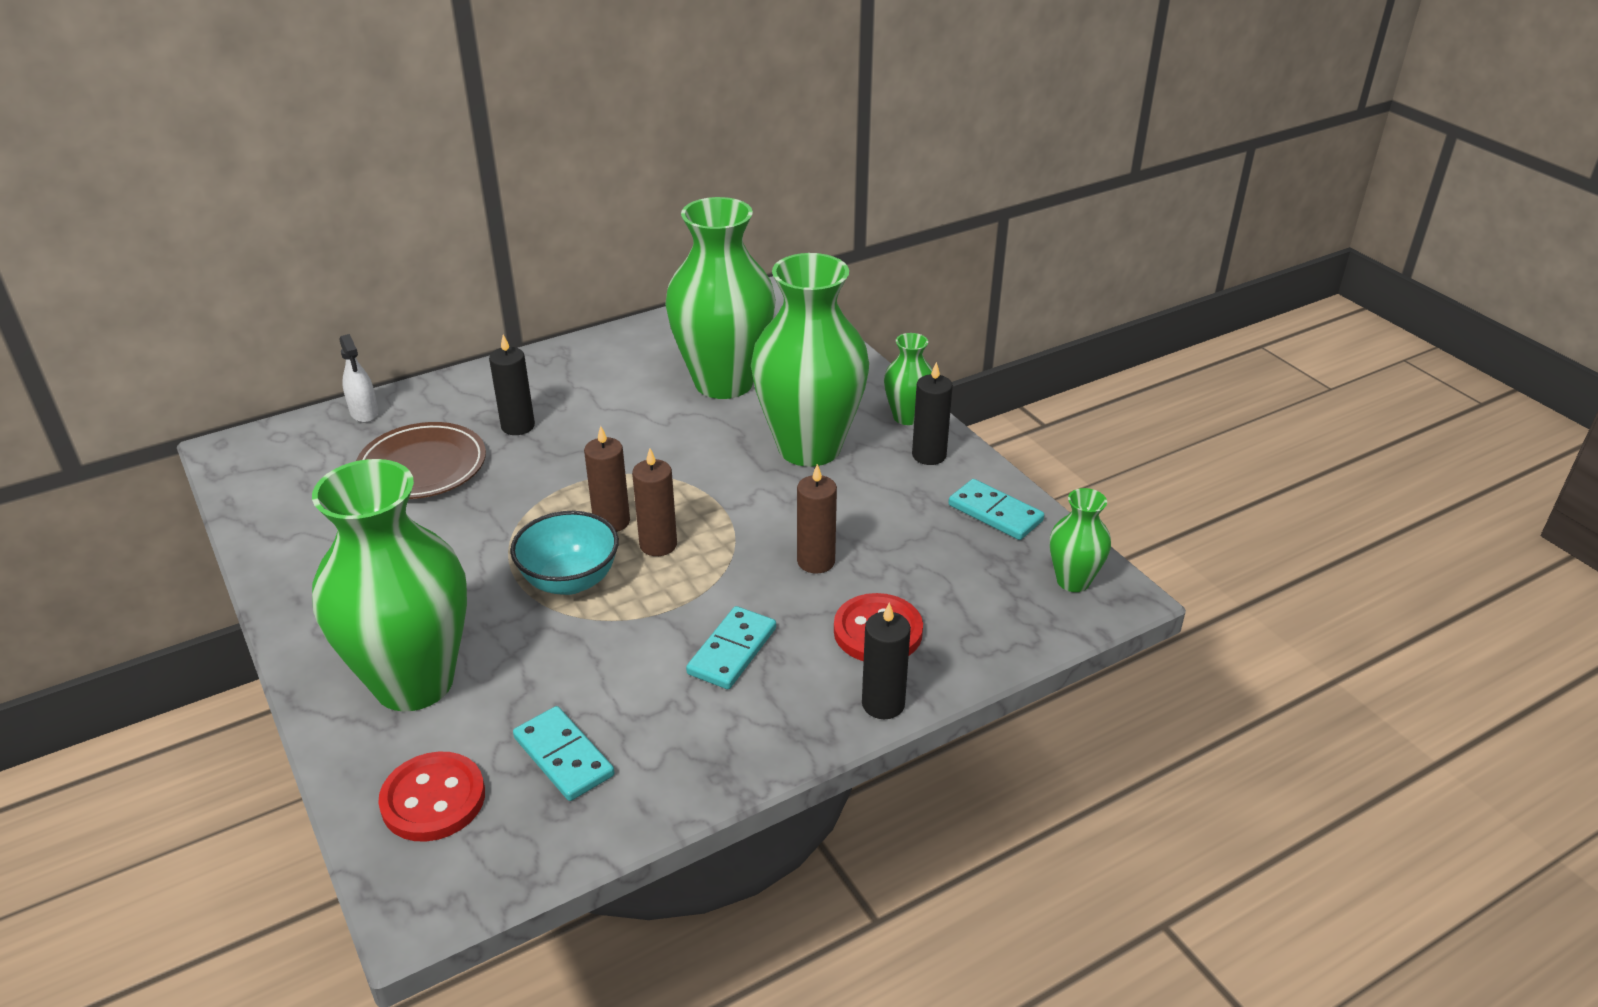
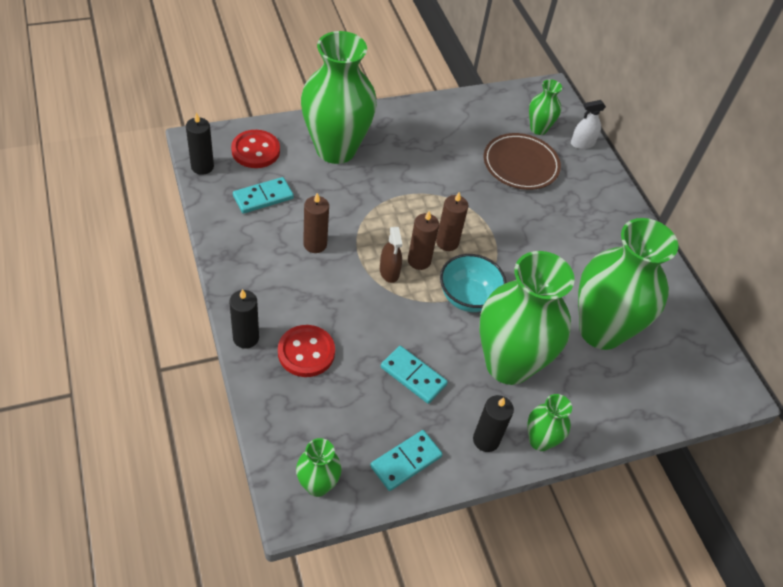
camera: 95 degrees right, 15 degrees up
black candle [489,335,535,435] -> black candle moved to [186,113,214,175]
turquoise bowl [510,511,619,595] -> turquoise bowl moved to [440,254,507,312]
turquoise domino [686,606,776,689] -> turquoise domino moved to [381,346,448,404]
brown candle [797,464,837,574] -> brown candle moved to [303,193,329,253]
none -> brown spray bottle [380,227,402,283]
none -> green vase [529,79,562,135]

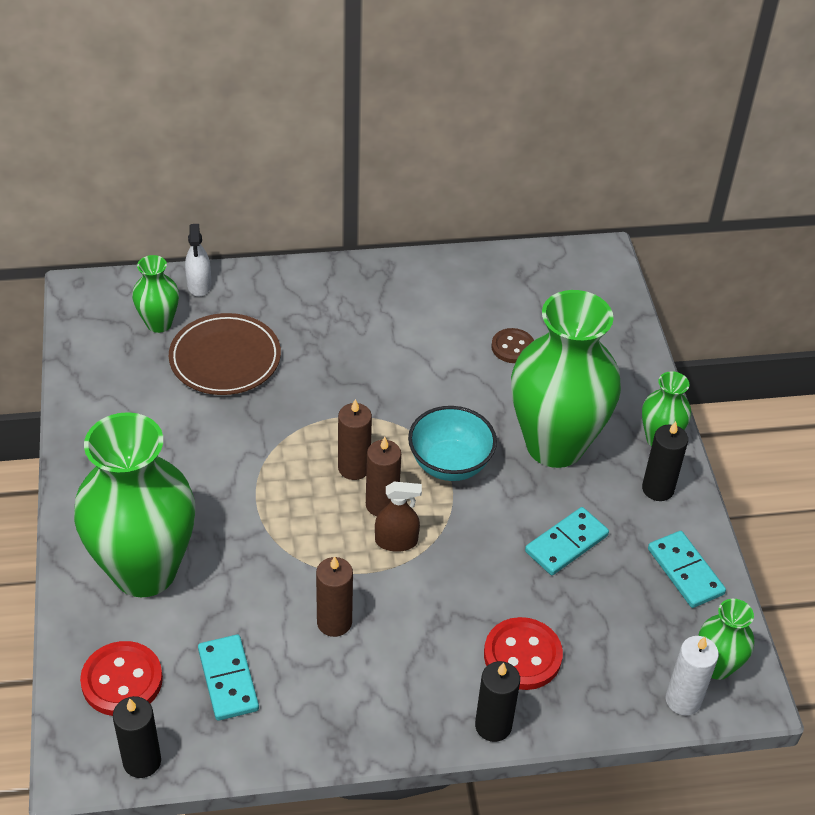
camera: 75 degrees left, 5 degrees down
green vase [578,218,678,350] -> brown button [491,328,534,363]
none -> white candle [666,636,719,716]

